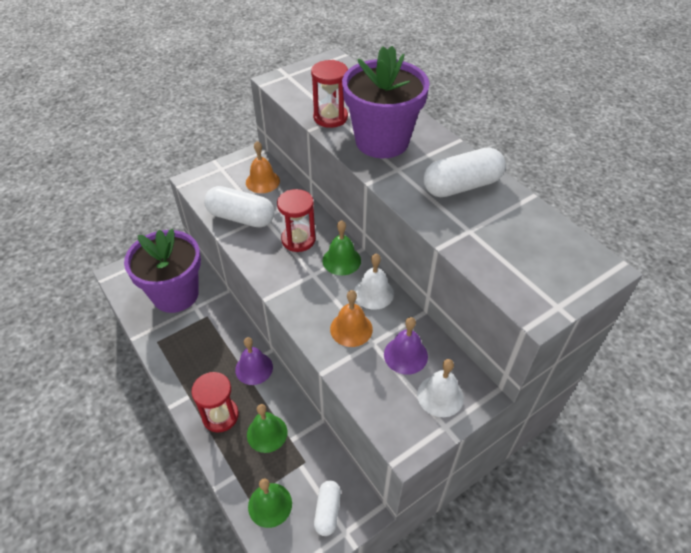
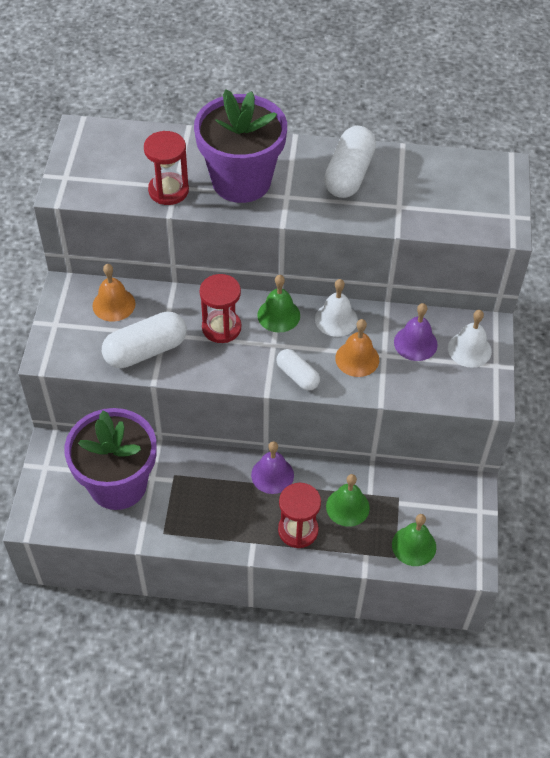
camera: 50 degrees left, 5 degrees up
white capsule [314,480,341,536] -> white capsule moved to [277,349,320,391]

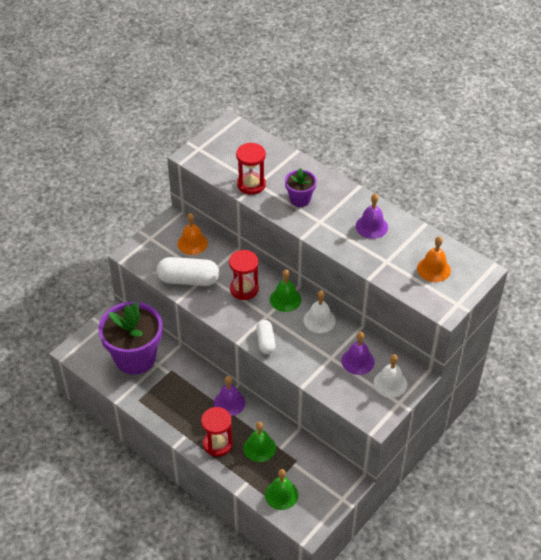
camera: 35 degrees right, 5 degrees down
purple flower pot [194,89,287,203] -> purple flower pot [285,168,317,207], size x0.49
white capsule [324,126,376,198] -> purple bell [356,193,388,239]
orange bell [335,319,379,377] -> orange bell moved to [417,236,451,282]

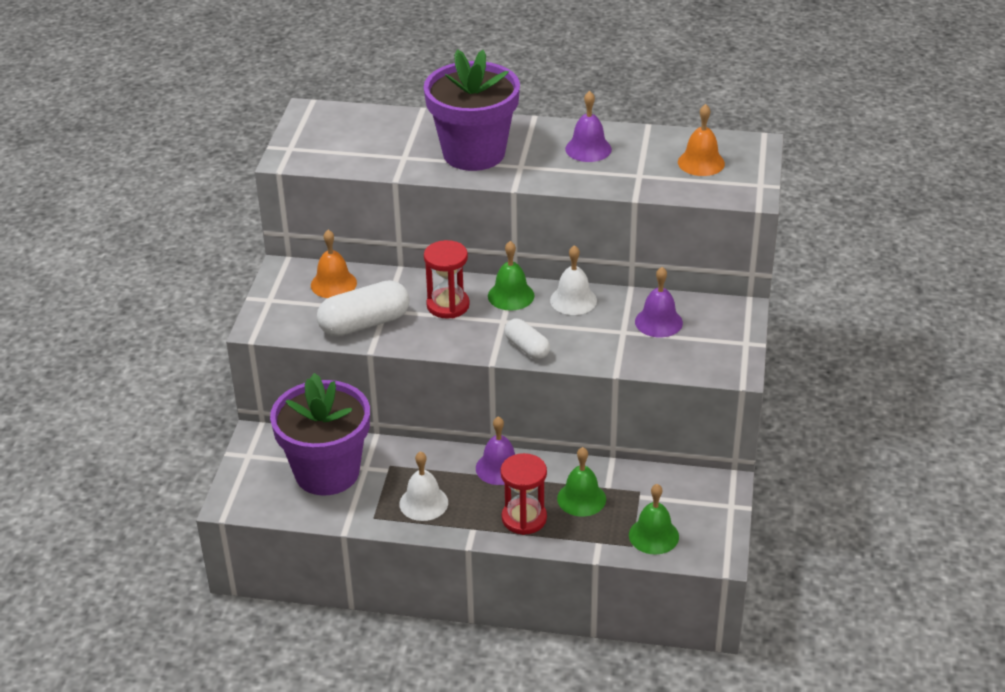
camera: 30 degrees left, 10 degrees down
red hourglass [236,142,266,195] -> none
purple flower pot [285,168,317,207] -> purple flower pot [424,49,520,171], size x2.05
white bell [374,354,407,398] -> white bell moved to [399,451,448,521]

